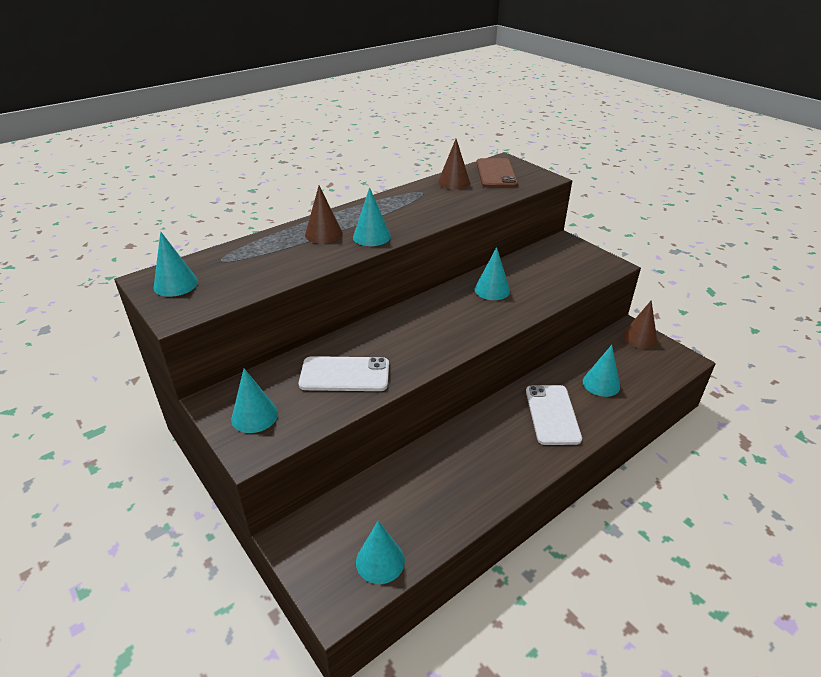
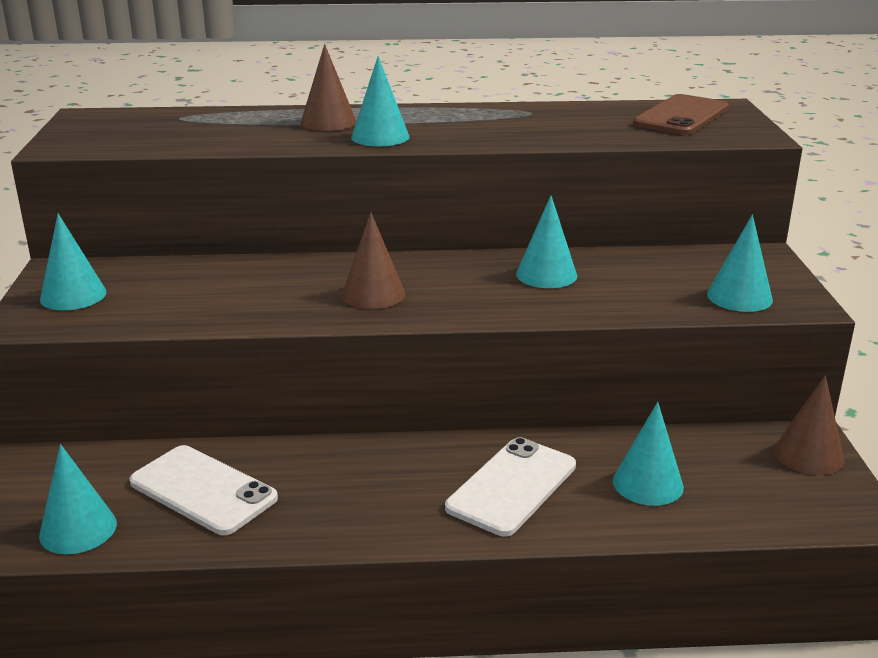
camera: 35 degrees right, 10 degrees down
turquoise cone [153,231,198,297] -> turquoise cone moved to [707,215,773,312]
white phone [299,356,389,391] -> white phone moved to [129,445,278,535]
brown cone [438,139,470,189] -> brown cone moved to [342,212,405,309]

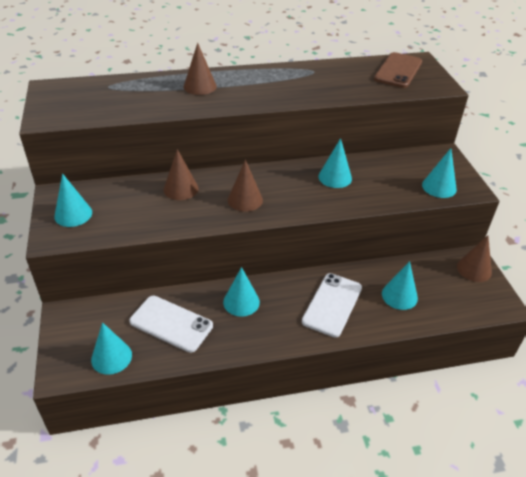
camera: 10 degrees left, 15 degrees up
turquoise cone [351,56,409,146] -> turquoise cone moved to [223,267,260,317]
none -> brown cone [164,149,198,200]

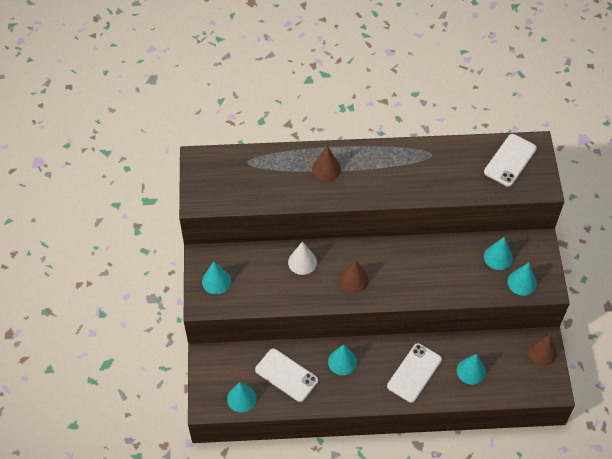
camera: 10 degrees right, 15 degrees up
brown cone [164,149,198,200] -> white cone [288,241,317,275]
turquoise cone [318,138,352,188] -> turquoise cone moved to [484,237,513,270]
brown phone [374,52,422,88] -> white phone [484,134,537,187]

